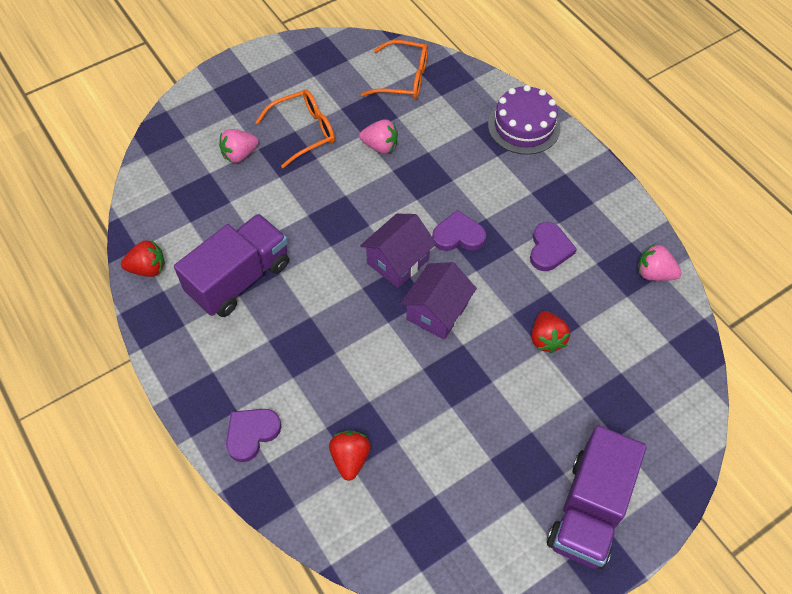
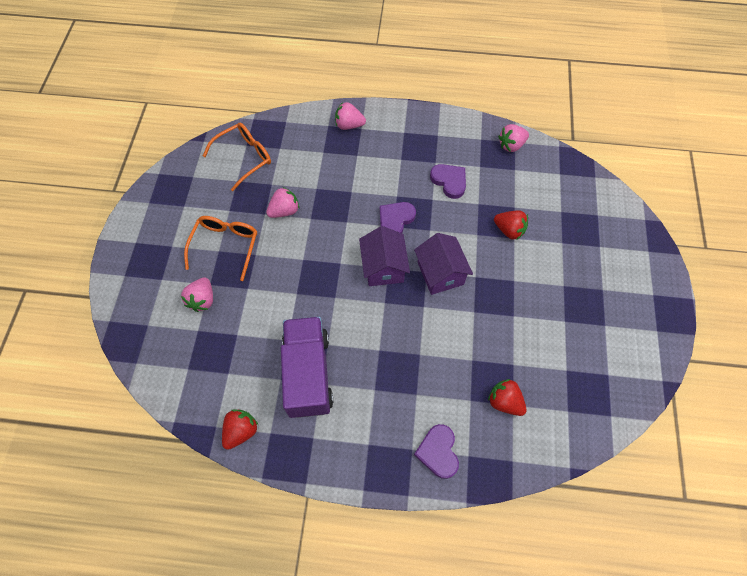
camera: 50 degrees left, 5 degrees up
purple cake [488,85,561,155] -> pink strawberry [335,102,366,130]
purple truck [547,425,647,569] -> none

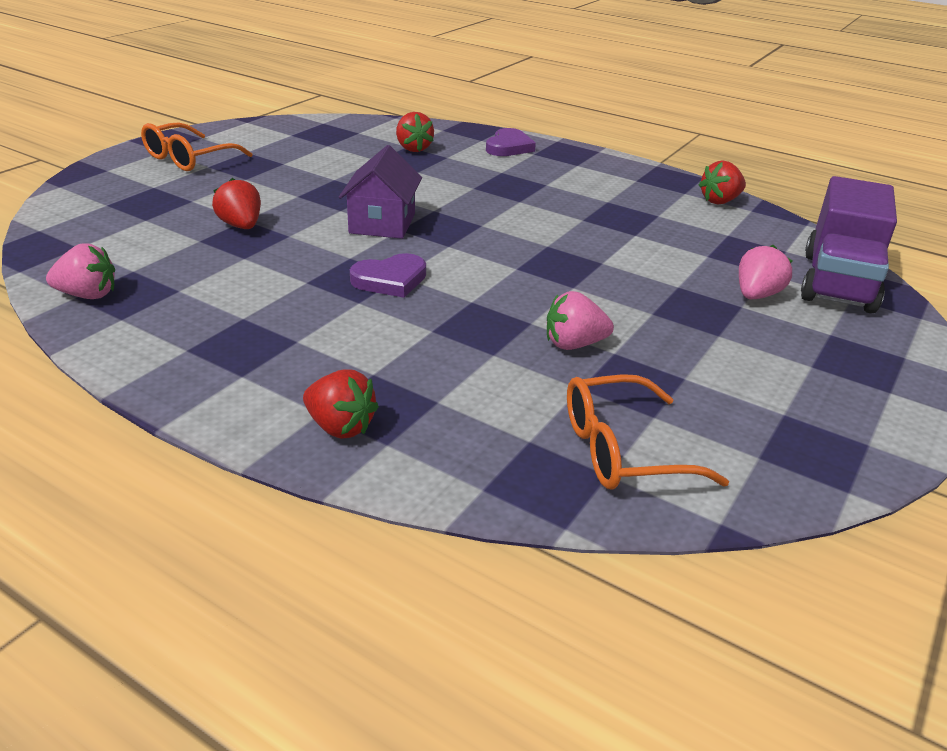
camera: 155 degrees left, 30 degrees down
orange glasses [184,216,257,281] -> orange glasses moved to [141,122,253,171]
purple truck [281,317,333,418] -> purple truck moved to [801,176,897,314]
pink strawberry [335,102,366,130] -> red strawberry [303,369,379,439]
purple house [359,226,410,286] -> none
purple heart [430,164,466,199] -> none

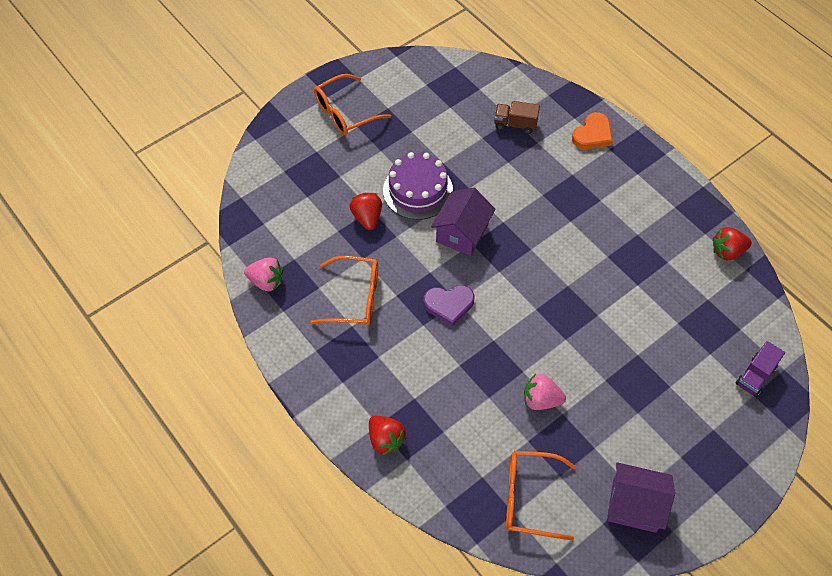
camera: 20 degrees right, 25 degrees up
red strawberry [396,112,434,152] -> brown truck [494,101,540,134]
purple heart [486,128,536,156] -> orange heart [572,112,613,149]
pink strawberry [739,245,792,299] -> none
purple truck [801,176,897,314] -> purple truck [736,341,785,397], size x0.49
none -> orange glasses [310,256,378,325]
none -> purple cake [383,152,453,220]
none -> purple house [607,462,675,533]

